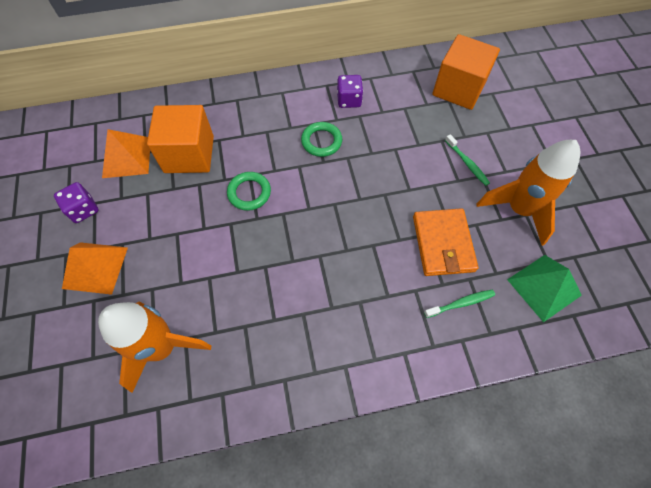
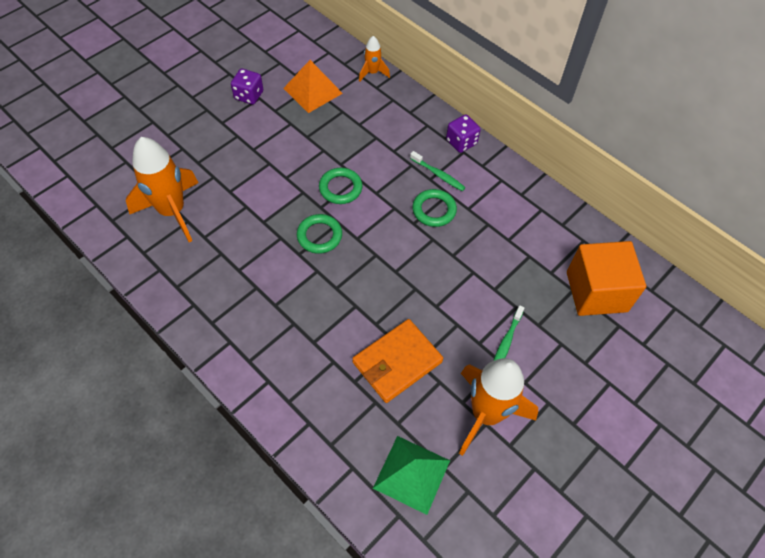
camera: 55 degrees right, 5 degrees down
orange pyramid [62,242,128,295] -> none
orange cube [147,105,214,173] -> none
purple dice [337,75,363,108] -> purple dice moved to [446,114,481,153]
green toothbrush [424,290,495,318] -> green toothbrush moved to [410,151,466,191]
none -> green ring [297,214,342,254]
none -> orange rocket [359,36,390,82]

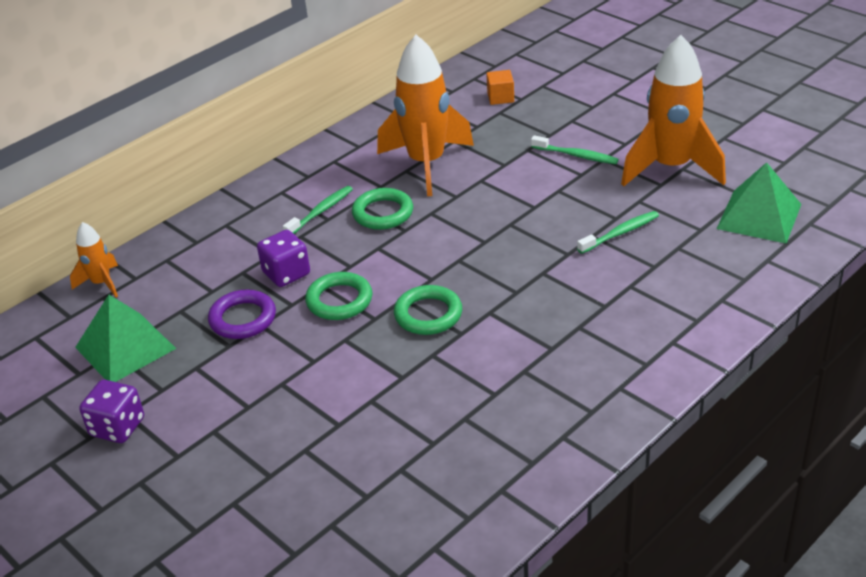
camera: 85 degrees left, 20 degrees down
orange rocket [126,137,199,242] -> orange rocket moved to [377,35,474,196]
orange pyramid [283,60,343,113] -> green pyramid [75,295,176,382]
orange wallet [352,319,443,403] -> green toothbrush [577,211,659,254]
purple dice [446,114,481,153] -> purple dice moved to [257,230,310,287]
orange cube [567,241,646,316] -> orange cube [486,70,514,105], size x0.40
none -> purple ring [208,289,276,339]

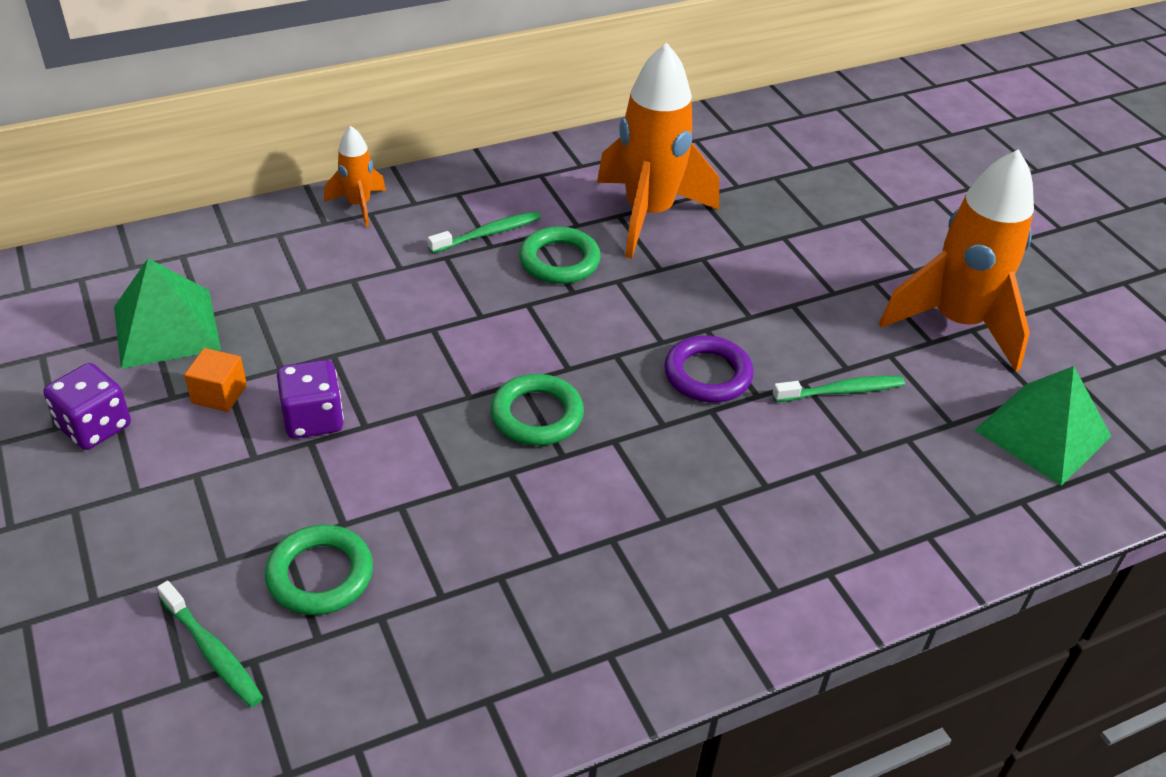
camera: 15 degrees right, 5 degrees up
orange rocket [70,222,118,297] -> orange rocket moved to [324,126,386,227]
purple ring [208,289,276,339] -> purple ring moved to [664,335,754,403]
purple dice [257,230,310,287] -> purple dice moved to [277,360,344,439]
green ring [305,272,373,320] -> green ring moved to [265,525,373,615]
orange cube [486,70,514,105] -> orange cube moved to [184,348,247,412]
green toothbrush [531,135,618,164] -> green toothbrush moved to [157,581,263,707]

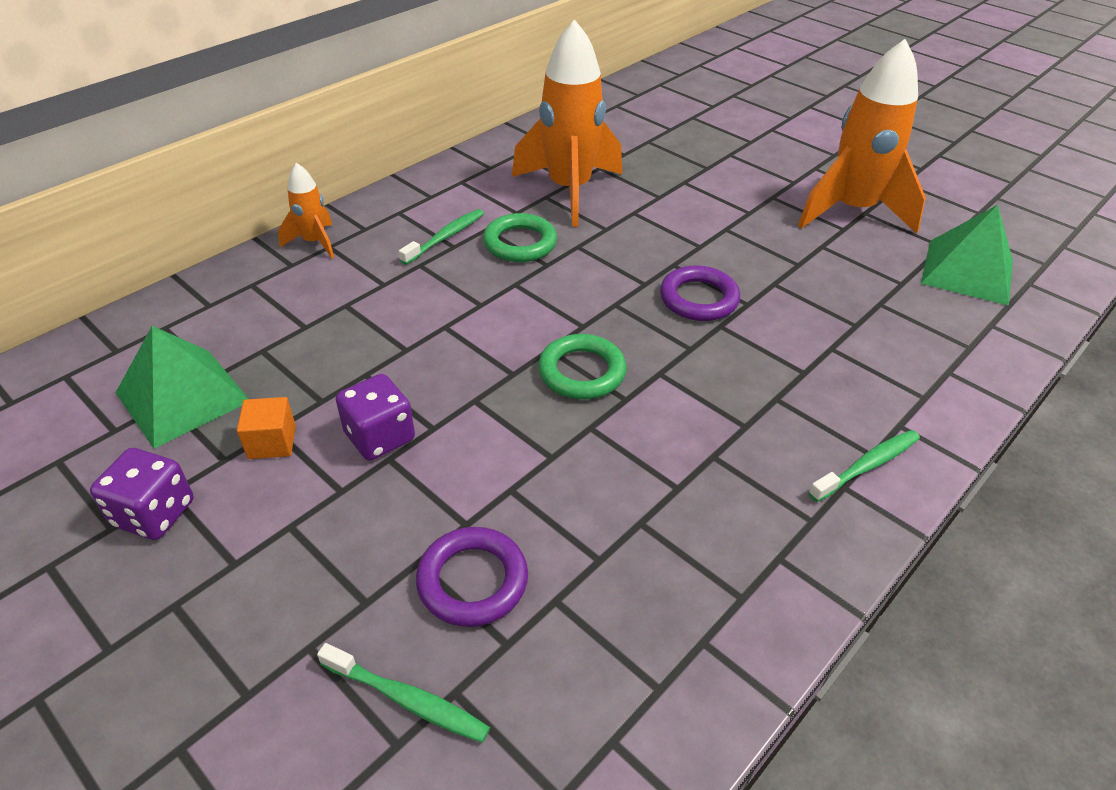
camera: 20 degrees left, 0 degrees up
green ring [265,525,373,615] -> purple ring [416,527,528,627]
green toothbrush [773,376,905,402] -> green toothbrush moved to [808,430,920,502]

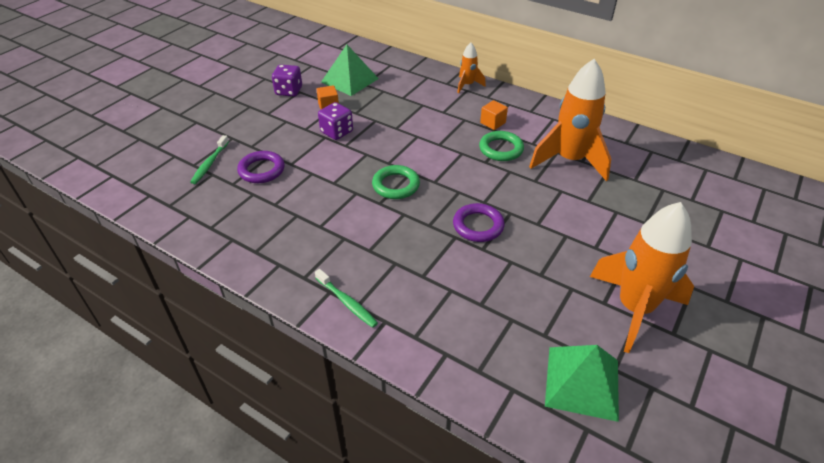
camera: 80 degrees right, 0 degrees up
green toothbrush [399,209,484,265] -> orange cube [480,100,508,130]

